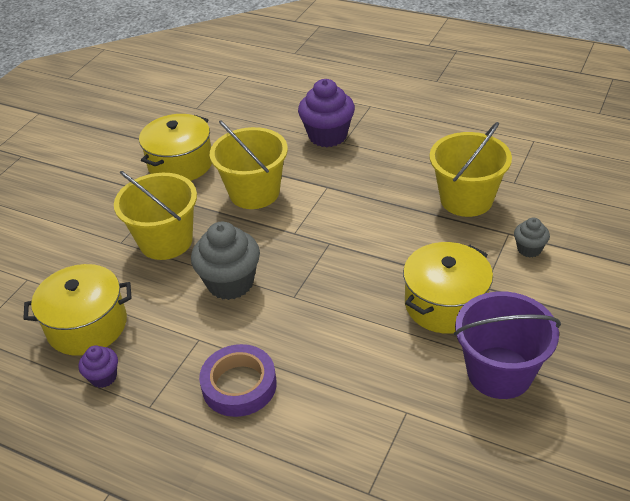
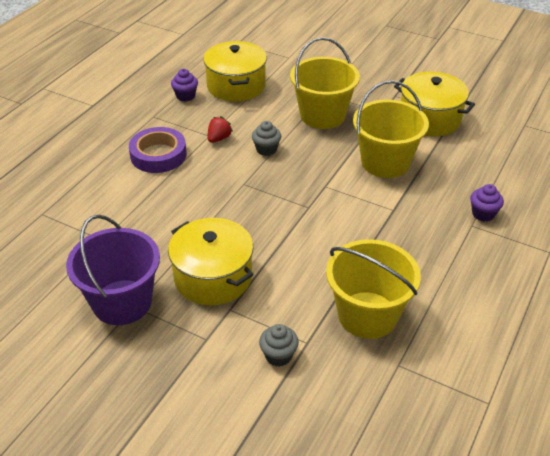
camera: 90 degrees right, 0 degrees up
grey cupcake [191,222,260,300] -> grey cupcake [252,121,281,156], size x0.52
purple cupcake [298,79,355,147] -> purple cupcake [470,184,504,222], size x0.52
none -> red strawberry [208,116,233,143]

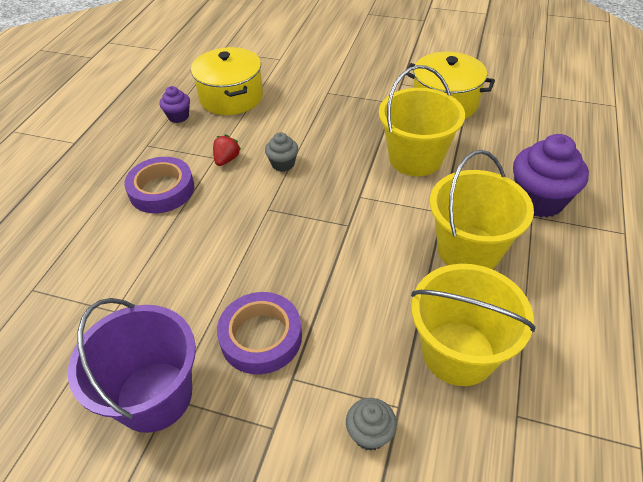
camera: 10 degrees left, 5 degrees up
yellow pot [168,218,254,305] -> purple tape [217,292,302,374]
yellow bucket [290,37,360,129] -> yellow bucket moved to [430,150,534,269]
purple cupcake [470,184,504,222] -> purple cupcake [513,134,589,217], size x1.92

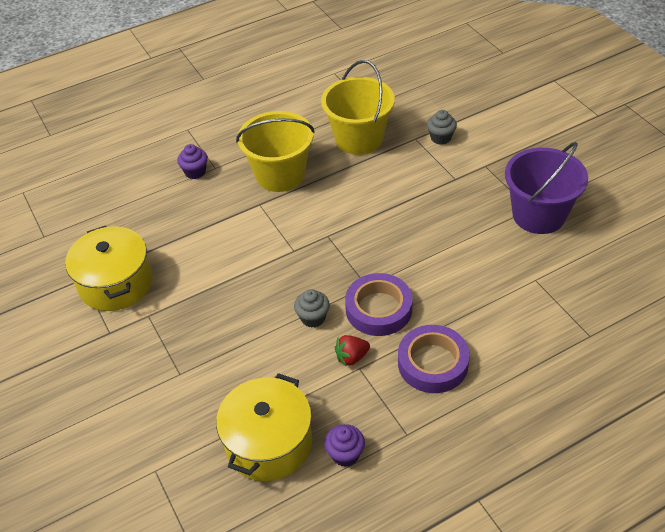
camera: 135 degrees left, 0 degrees up
purple tape [217,292,302,374] -> purple tape moved to [345,273,413,336]
yellow bucket [379,65,465,176] -> none
purple cupcake [513,134,589,217] -> purple cupcake [177,144,208,179], size x0.52

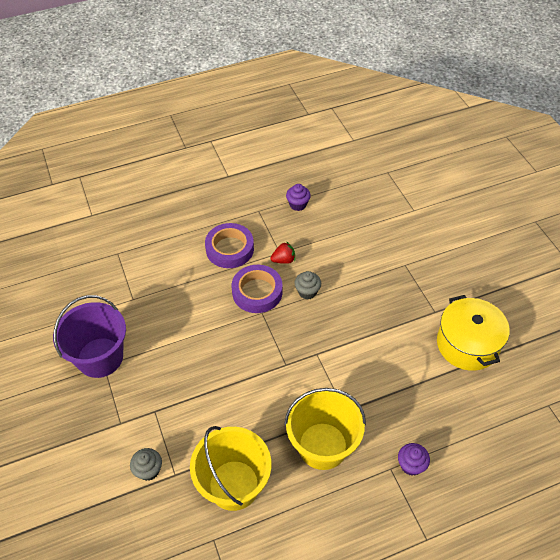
camera: 175 degrees left, 5 degrees up
yellow pot [216,373,312,481] -> none

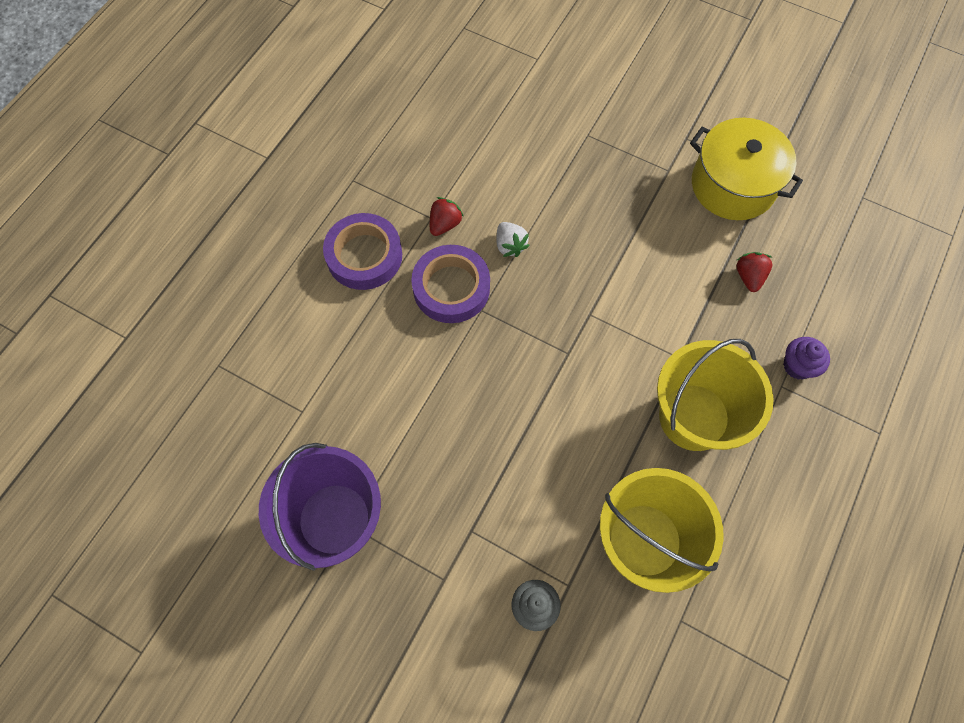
camera: 40 degrees left, 15 degrees up
purple cupcake [286,184,311,211] -> none
grey cupcake [294,271,321,299] -> white strawberry [496,222,530,257]
none -> red strawberry [736,252,772,292]

